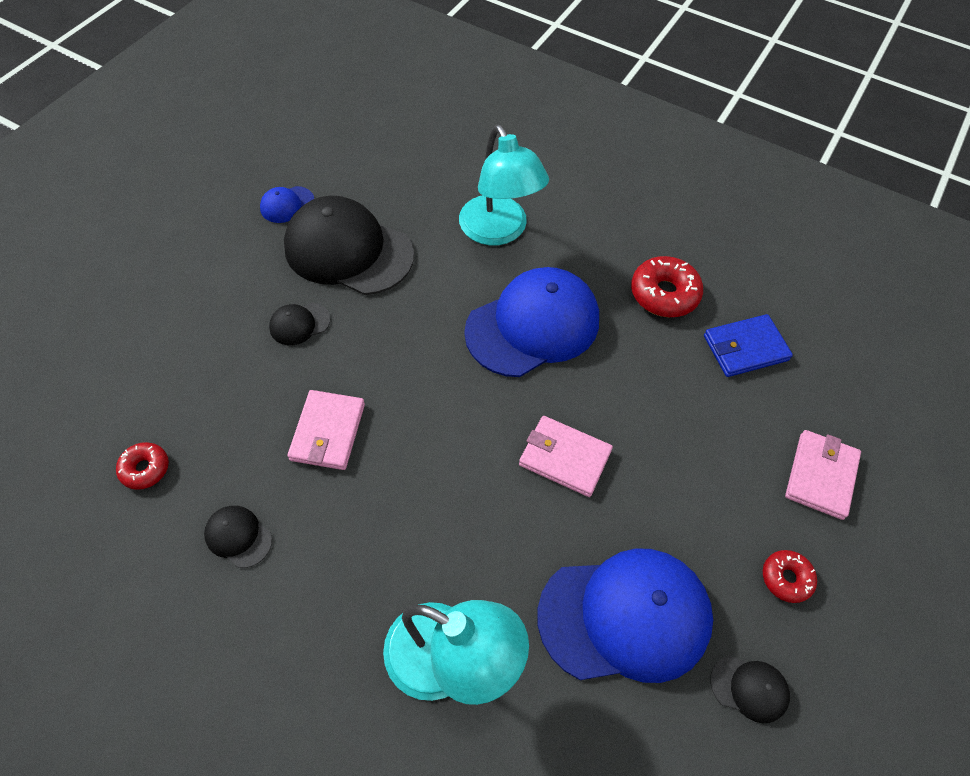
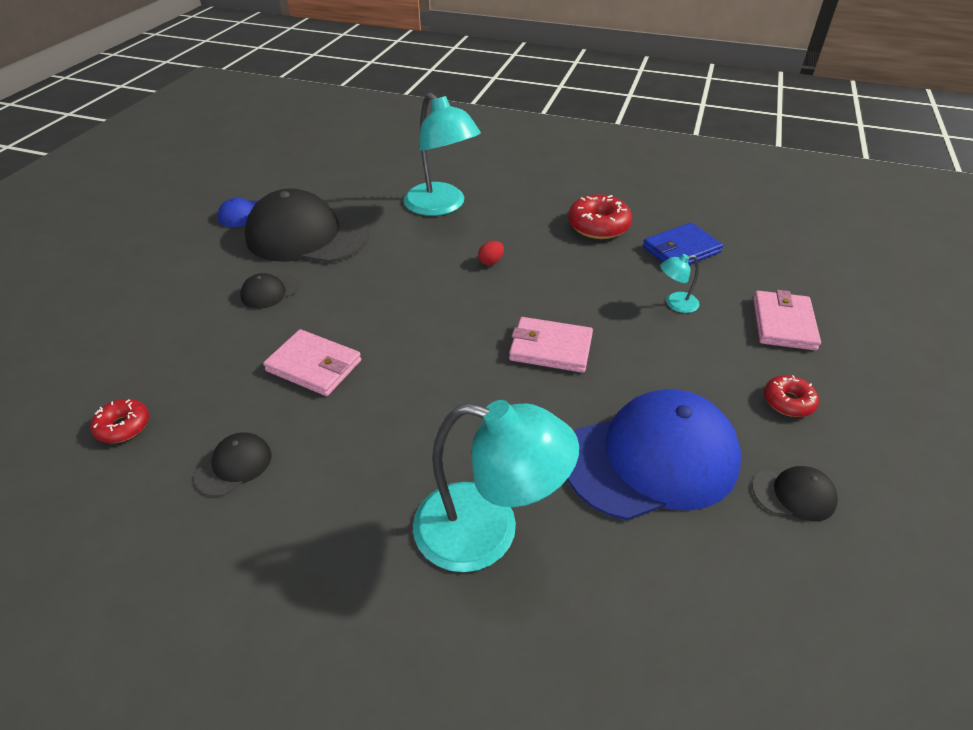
camera: 10 degrees left, 15 degrees down
black cap [204,506,272,568] -> black cap turned 105 degrees clockwise [194,432,271,496]
pink wallet [287,390,365,470] -> pink wallet turned 60 degrees counterclockwise [263,329,361,396]
blue cap [464,267,599,377] -> red egg [478,241,504,265]
none -> turquoise lamp [660,254,699,313]

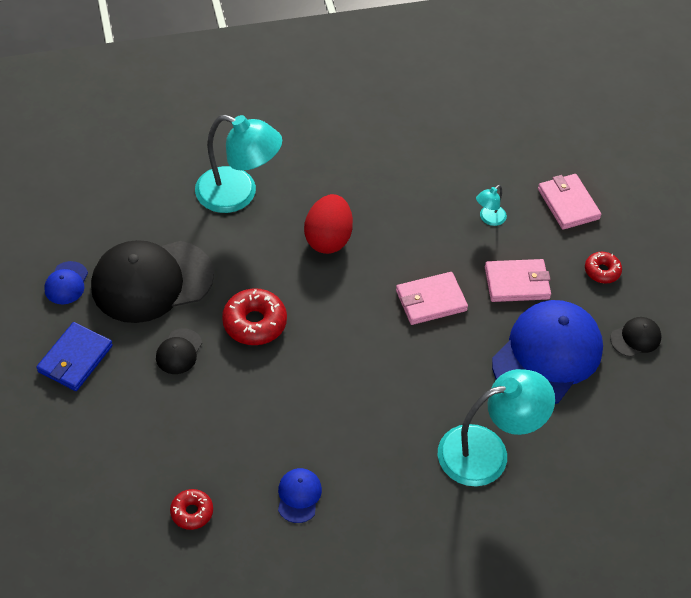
camera: 35 degrees left, 10 degrees up
black cap [194,432,271,496] -> blue cap [278,468,322,523]
pink wallet [263,329,361,396] -> pink wallet moved to [485,259,551,302]
red egg [478,241,504,265] -> red egg [304,194,353,254], size x2.36
red donut [568,194,632,239] -> red donut moved to [222,288,287,345]
blue wallet [643,223,723,265] -> blue wallet moved to [36,322,113,391]

